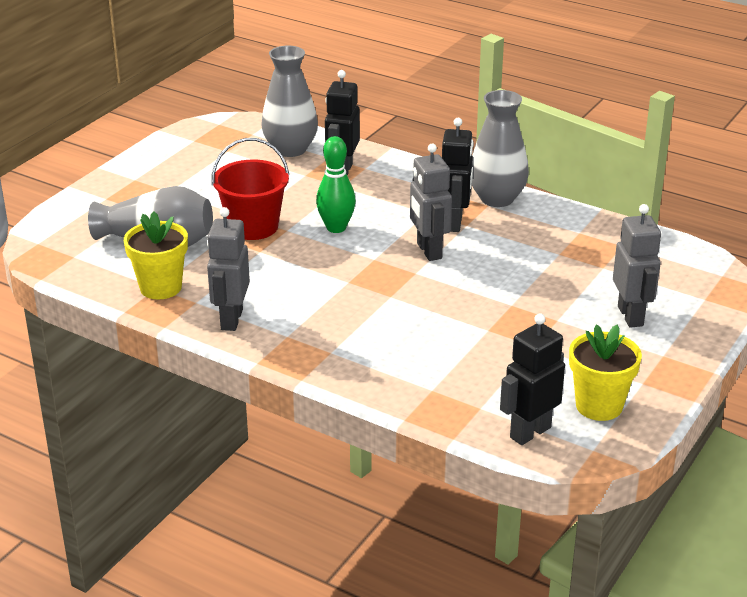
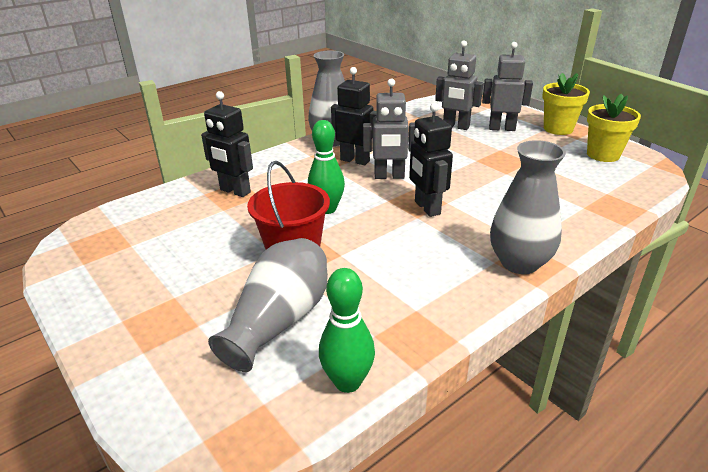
camera: 70 degrees left, 0 degrees up
yellow flower pot [124,211,188,300] -> yellow flower pot moved to [542,73,590,135]
grey robot [207,207,250,331] -> grey robot moved to [435,40,483,130]
grey vase [261,46,318,157] -> grey vase moved to [490,140,566,274]
black robot [500,313,565,445] -> black robot moved to [409,103,453,217]
none -> green bowling pin [319,268,375,393]

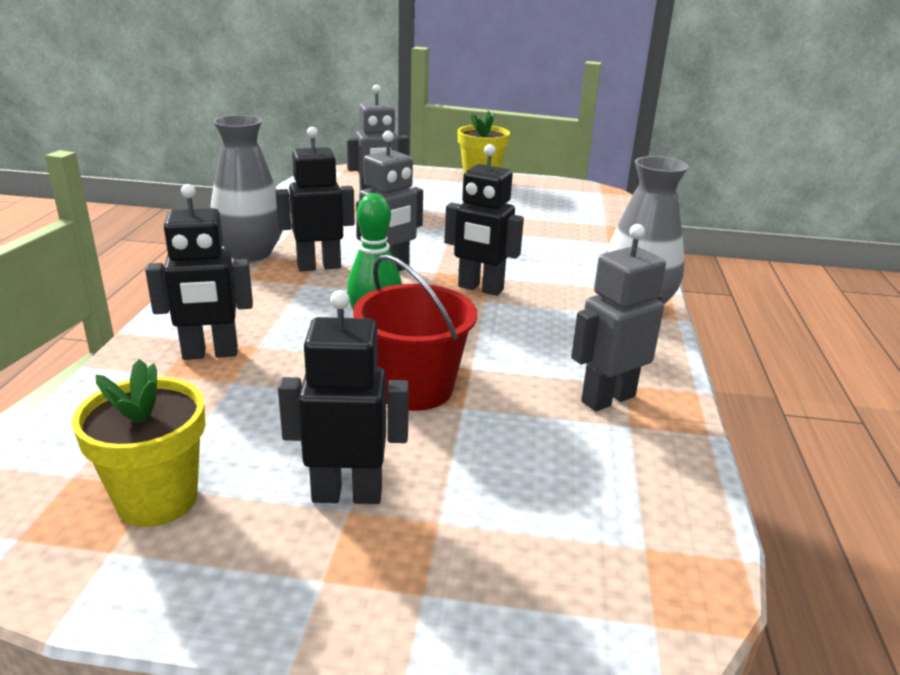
camera: 45 degrees left, 5 degrees down
grey vase [208,238,328,372] -> none
green bowling pin [319,268,375,393] -> none
grey robot [482,42,533,131] -> grey robot moved to [571,224,666,412]
yellow flower pot [587,93,641,162] -> yellow flower pot moved to [72,359,206,527]
none -> black robot [278,290,409,504]

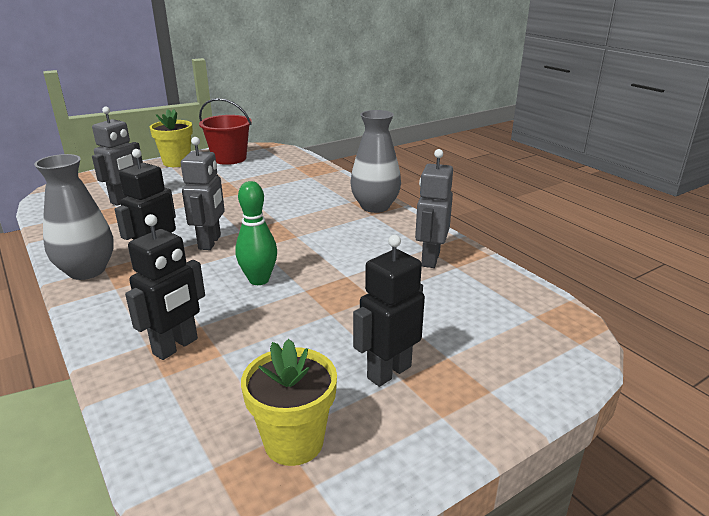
camera: 40 degrees left, 0 degrees up
red bucket [353,255,477,411] -> red bucket moved to [199,98,252,165]
black robot [445,144,524,296] -> none

